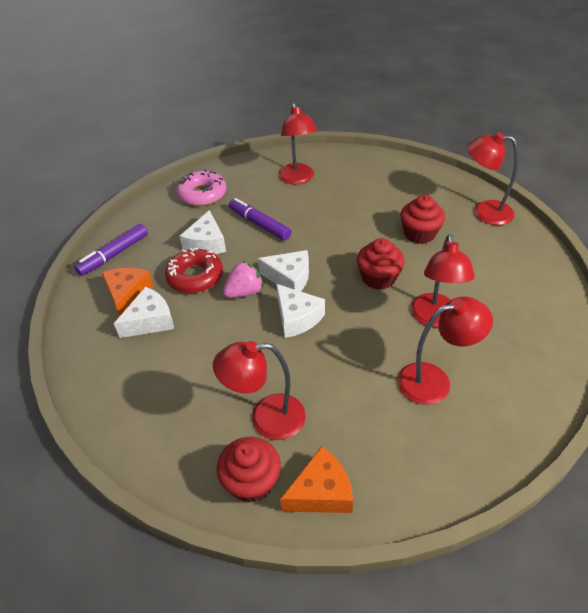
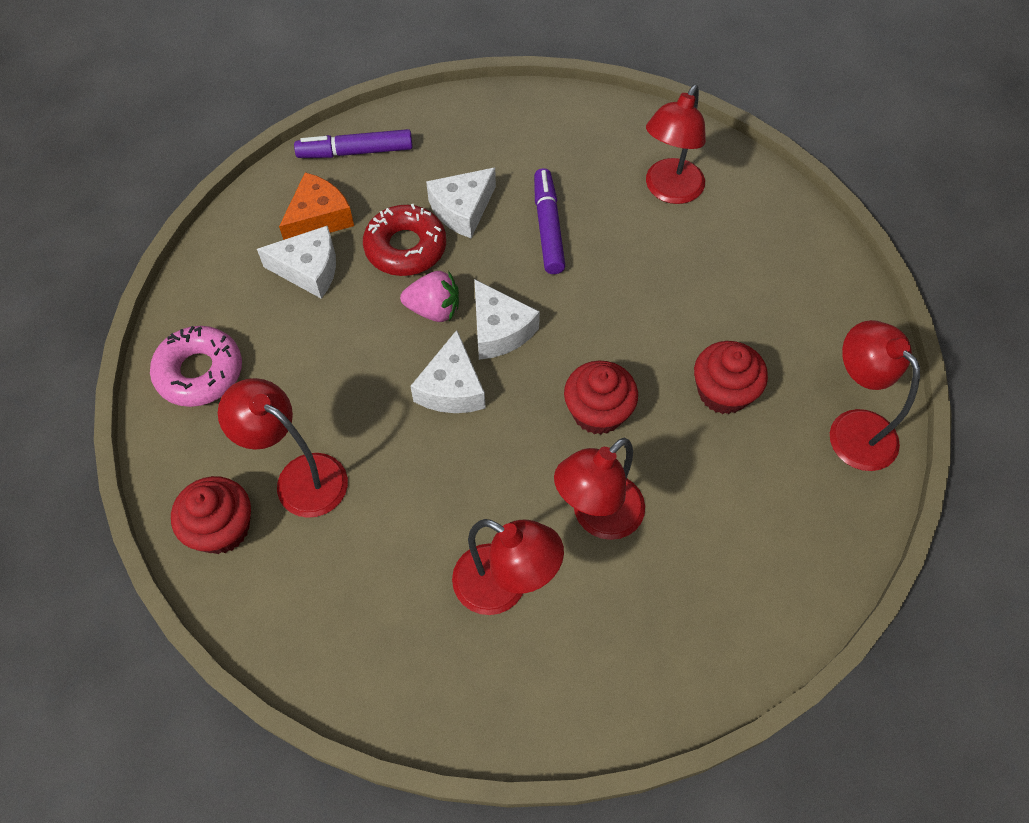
camera: 40 degrees right, 15 degrees up
pink donut [177,169,226,206] -> pink donut moved to [150,326,242,407]
orange cheese [280,446,353,513] -> none

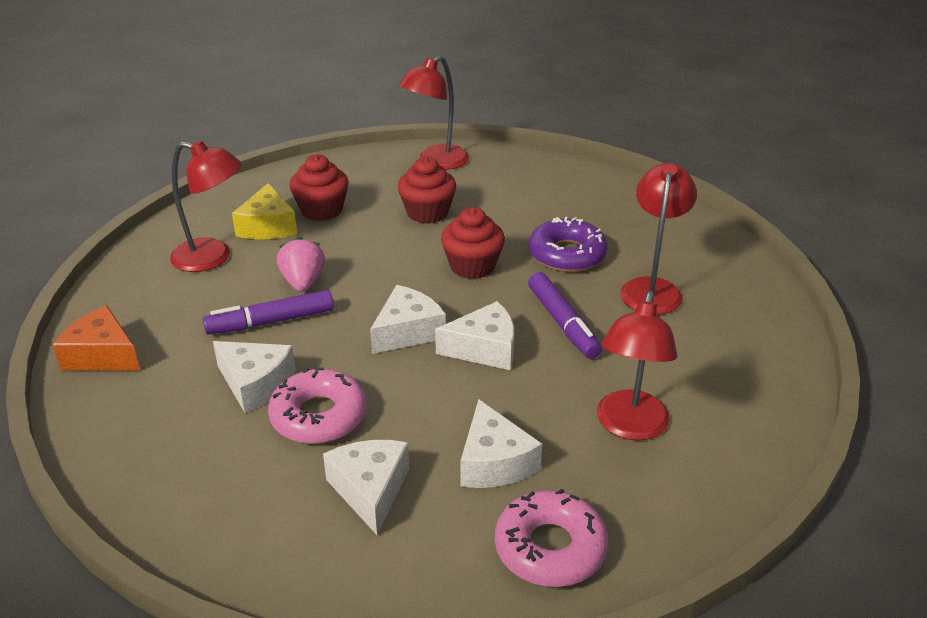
camera: 105 degrees left, 25 degrees down
red cupcake [171,476,251,554] -> red cupcake moved to [289,154,349,221]
orange cheese [279,172,354,240] -> orange cheese moved to [53,305,140,370]
purple marker [294,129,413,158] -> purple marker moved to [528,272,602,359]
red donut [363,204,446,276] -> pink donut [268,367,367,444]
pink strawberry [400,271,459,322] -> pink strawberry moved to [277,237,325,292]
red lamp [554,438,645,540] -> purple donut [529,217,607,272]
none -> yellow cheese [232,183,297,239]
none -> white cheese [461,399,542,488]

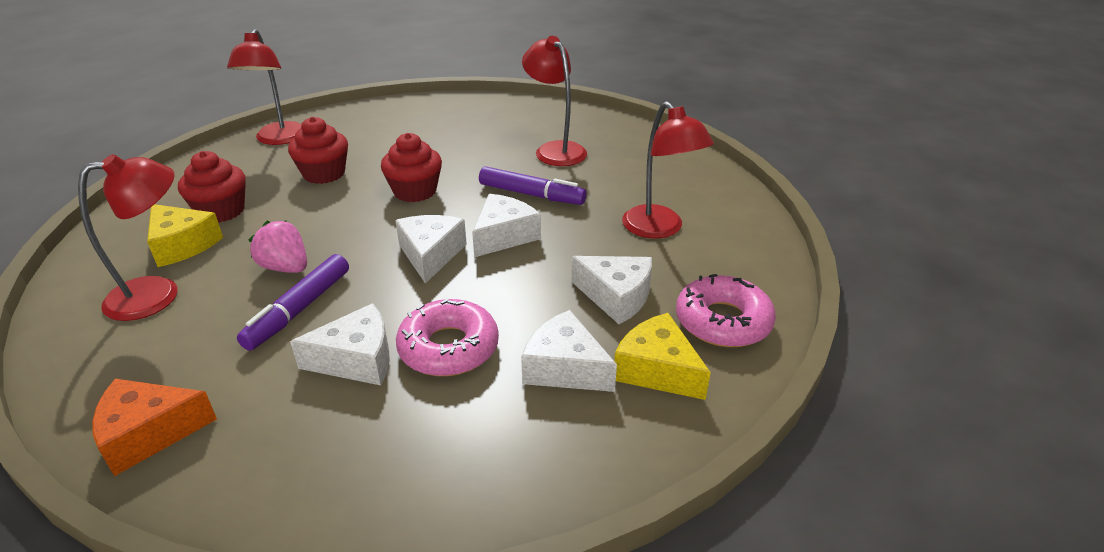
camera: 45 degrees left, 0 degrees up
purple donut [529,217,607,272] -> none
none -> yellow cheese [614,313,711,400]

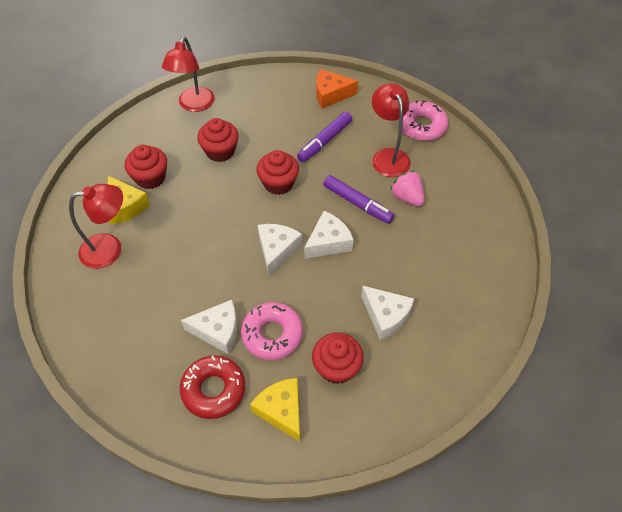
camera: 15 degrees right, 20 degrees up
orange cheese [92,379,217,476] -> orange cheese moved to [316,69,358,108]
purple marker [237,254,349,351] -> purple marker moved to [297,112,352,162]
pink strawberry [249,221,307,273] -> pink strawberry moved to [390,170,424,206]
white cheese [521,310,617,392] -> red cupcake [312,333,364,384]
yellow cheese [614,313,711,400] -> yellow cheese moved to [250,378,300,442]
red lamp [622,101,714,239] -> none
pink donut [676,274,776,347] -> pink donut moved to [398,100,448,141]
none -> red donut [180,355,245,419]

